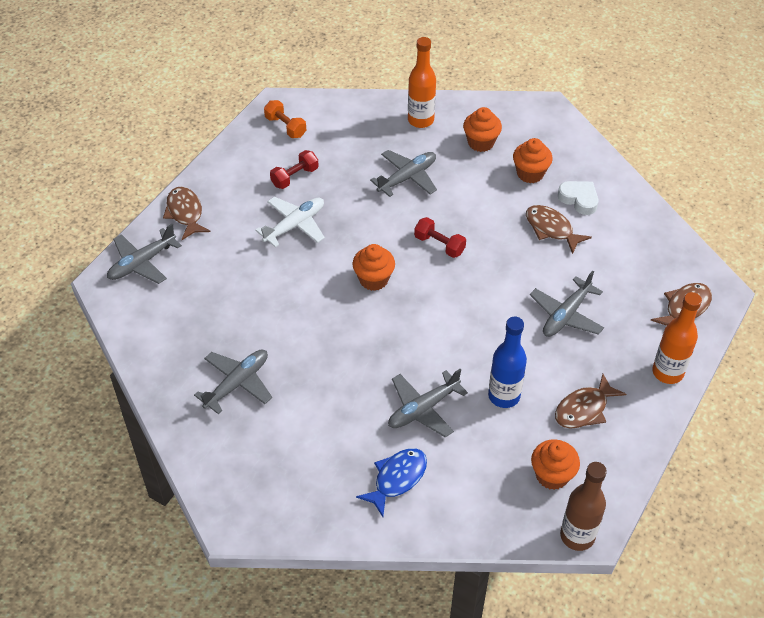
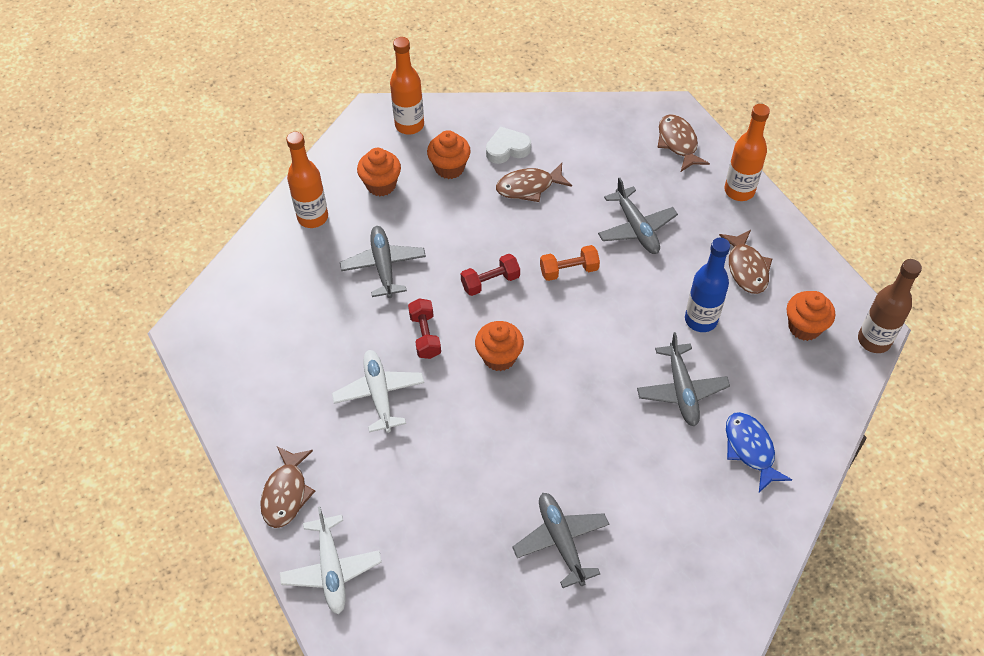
camera: 60 degrees left, 5 degrees up
grey plane [107,224,182,284] -> white plane [280,507,382,614]
brown fish [163,187,211,240] -> brown fish turned 90 degrees counterclockwise [260,446,315,528]
orange dumbbell [264,100,306,138] -> orange dumbbell moved to [540,245,600,281]
red dumbbell [270,150,319,189] -> red dumbbell moved to [408,299,441,359]
none -> orange bottle [390,37,424,135]

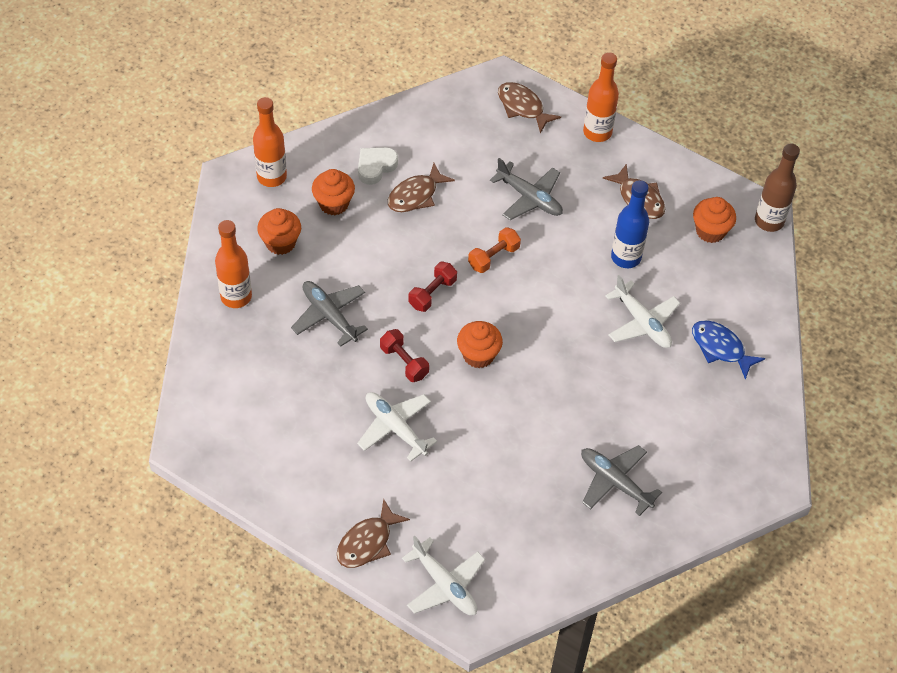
camera: 30 degrees left, 0 degrees up
brown fish [260,446,315,528] -> brown fish turned 60 degrees clockwise [337,499,410,568]
grey plane [637,332,730,427] -> white plane [605,275,680,348]

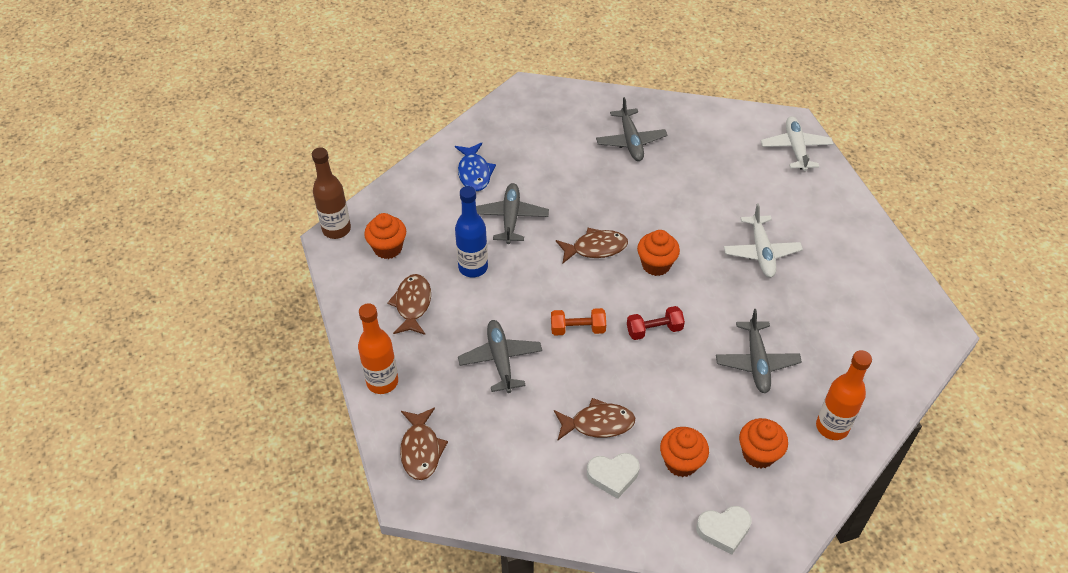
camera: 140 degrees left, 5 degrees down
orange bottle [253,97,287,187] -> white heart [696,506,752,555]
brown fish [337,499,410,568] -> brown fish moved to [556,228,628,263]
red dumbbell [380,329,429,382] -> none
white plane [605,275,680,348] -> grey plane [476,183,549,244]

